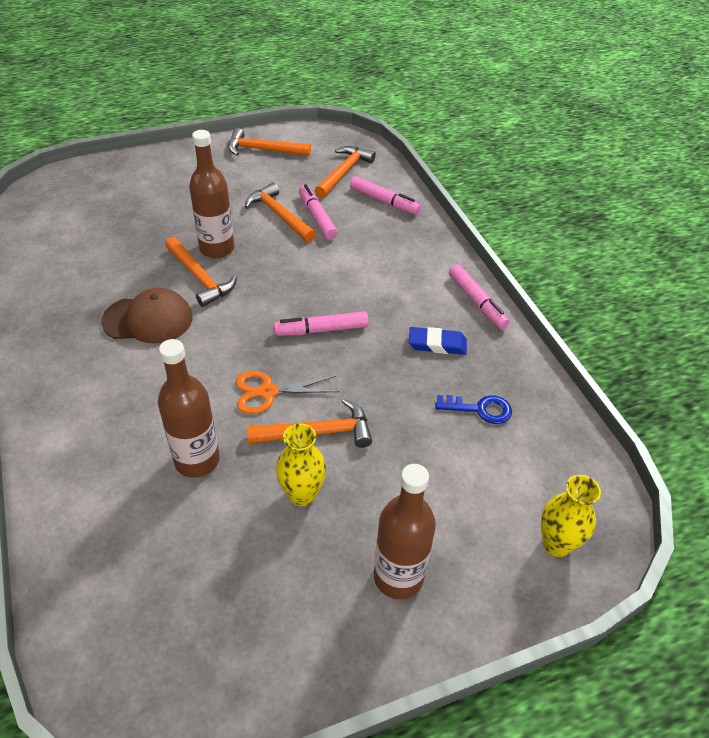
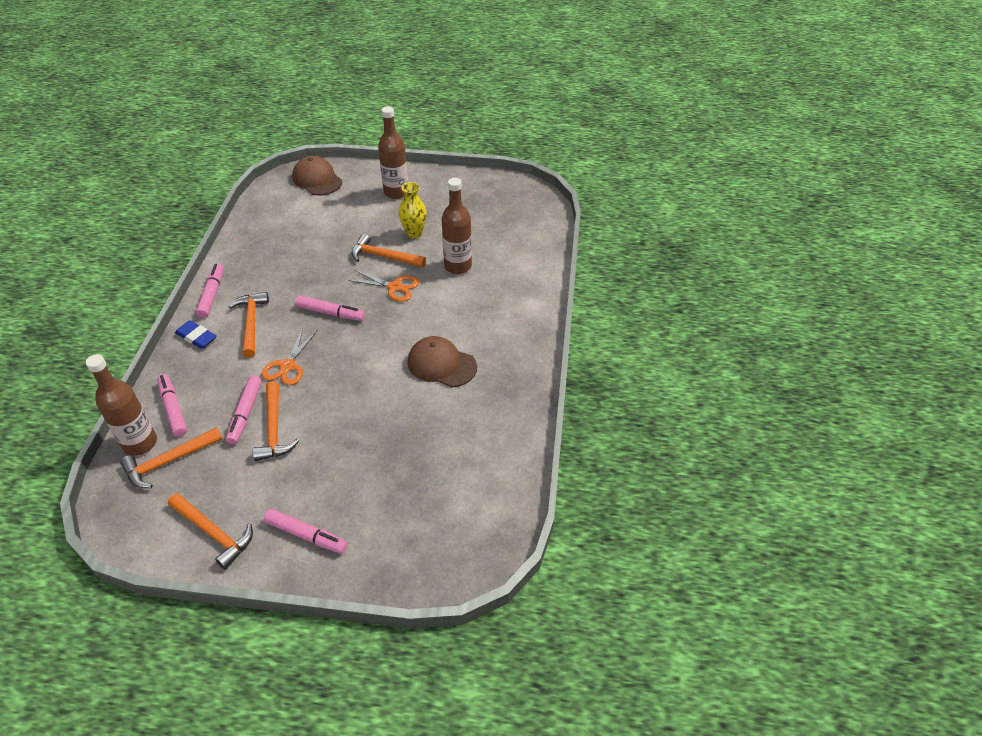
camera: 150 degrees left, 0 degrees up
orange hammer [165,237,237,307] -> orange hammer moved to [229,292,269,358]
brown bottle [189,130,234,258] -> brown bottle moved to [86,354,157,456]
blue eraser [409,327,467,355] -> blue eraser moved to [175,320,217,349]
blue key [435,395,512,424] -> none
yellow vase [541,475,601,557] -> brown cap [292,156,342,195]
none -> orange scissors [262,328,317,385]
none -> pink marker [264,509,347,554]

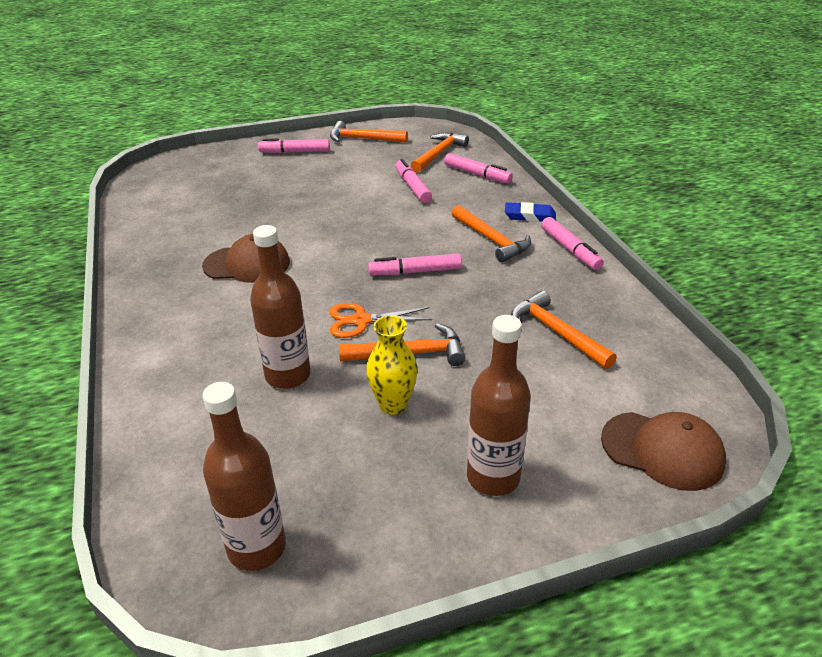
camera: 155 degrees right, 10 degrees down
brown bottle [86,354,157,456] -> brown bottle moved to [202,382,286,571]
orange hammer [252,381,299,461] -> orange hammer moved to [511,290,617,369]
orange scissors [262,328,317,385] -> none

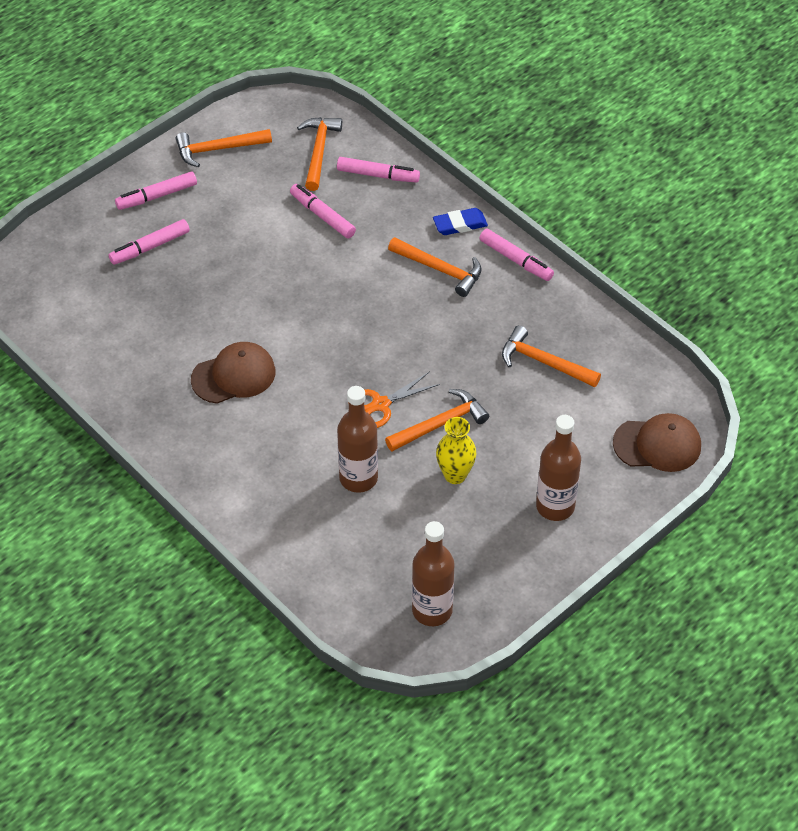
camera: 25 degrees left, 15 degrees up
pink marker [368,253,462,275] -> pink marker moved to [109,219,190,265]

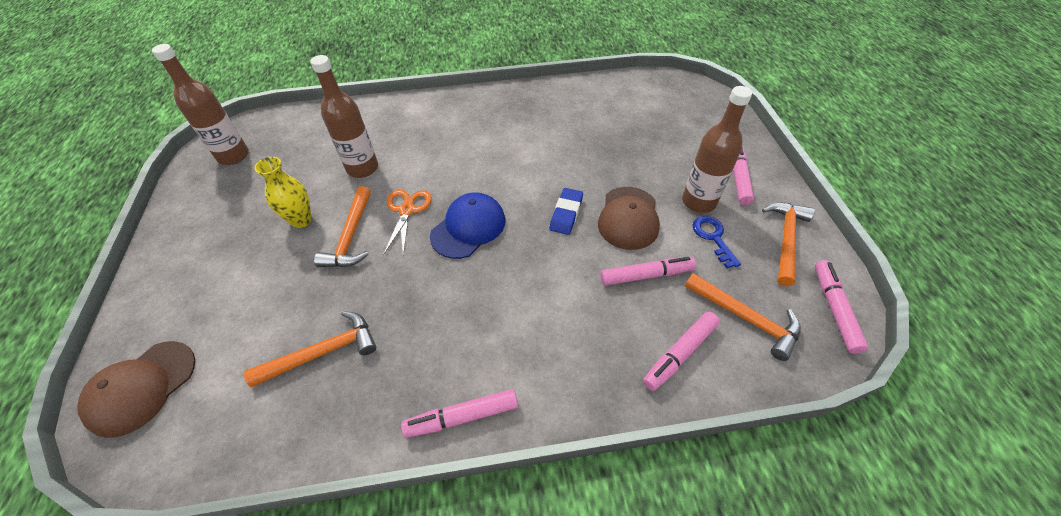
camera: 125 degrees right, 0 degrees up
pink marker [109,219,190,265] -> pink marker moved to [815,260,869,354]
brown cap [191,342,275,404] -> brown cap moved to [598,187,660,250]
orange hammer [388,237,482,297] -> none
blue eraser [433,208,488,235] -> blue eraser moved to [550,188,583,235]
brown bottle [536,415,581,521] -> brown bottle moved to [682,86,752,213]
none -> blue cap [430,192,506,259]
none -> blue key [692,216,741,268]

